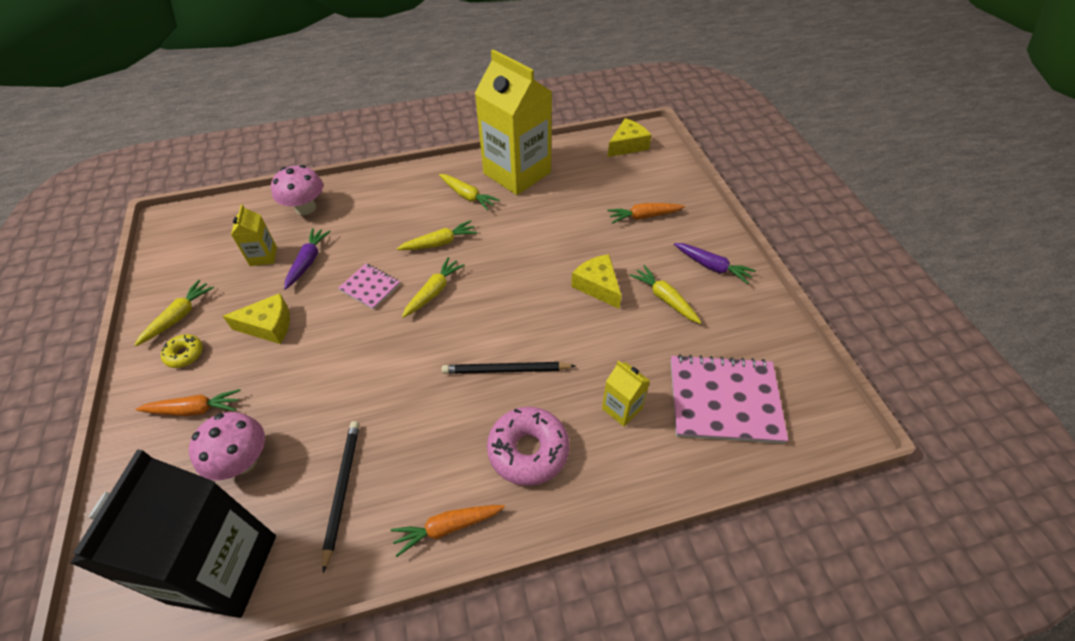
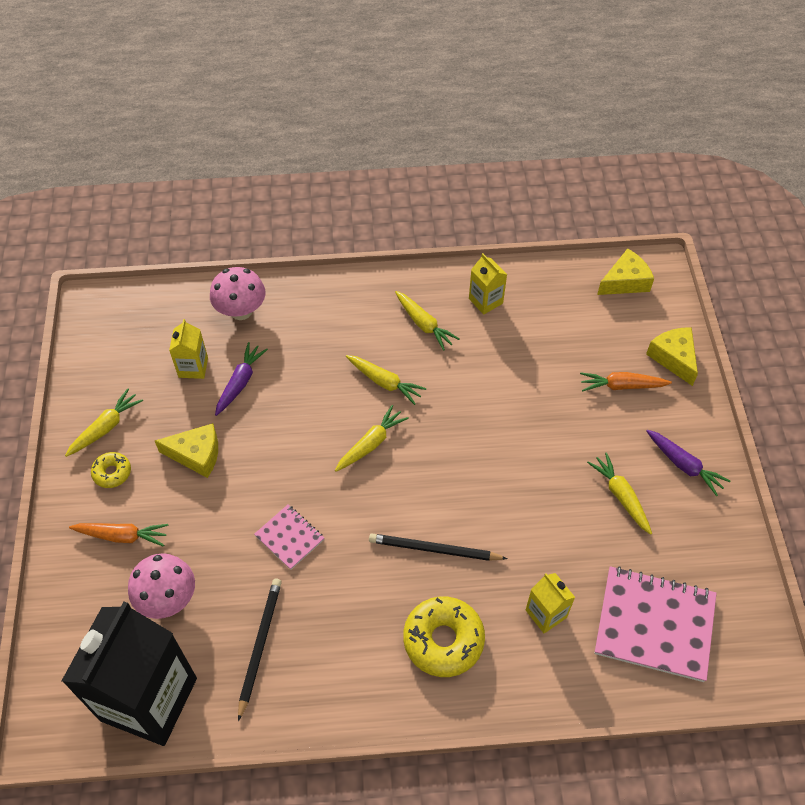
camera: 10 degrees right, 5 degrees up
pink notebook [338,263,400,310] -> pink notebook moved to [254,505,324,570]
orange carrot [391,505,505,557] -> none
yellow carrot [397,220,477,250] -> yellow carrot turned 45 degrees clockwise [346,355,426,405]
yellow carton [475,49,552,195] -> yellow carton [469,253,507,315], size x0.43
pink donut [487,407,569,486] -> yellow donut [403,596,485,677]
yellow cheese [571,254,622,309] -> yellow cheese moved to [646,327,698,386]

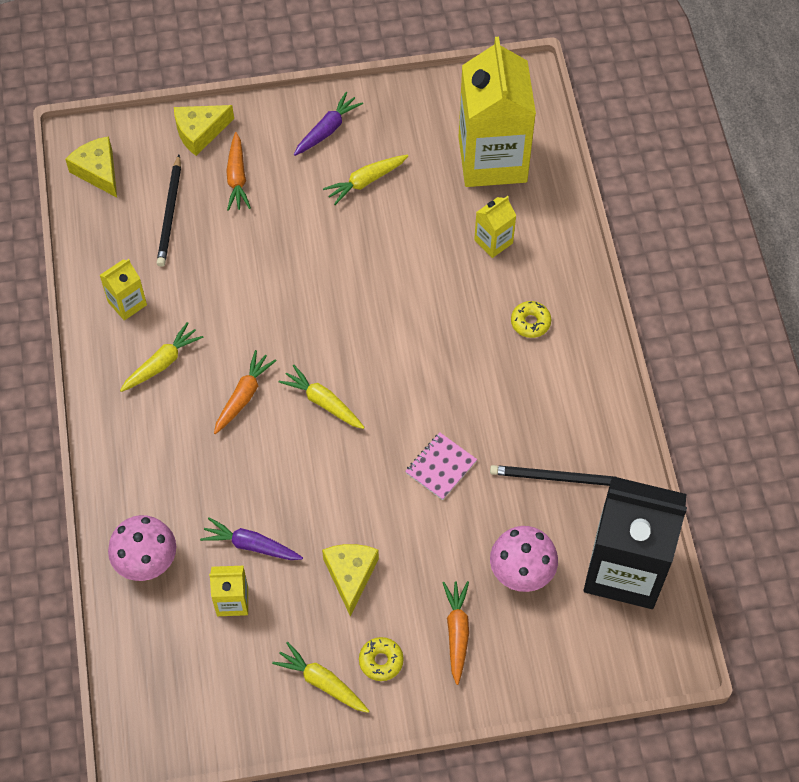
camera: 95 degrees left, 5 degrees up
yellow carrot [346,355,426,405] -> orange carrot [214,350,277,434]
black pencil [369,533,508,561] -> black pencil moved to [157,155,181,267]
yellow donut [403,596,485,677] -> yellow donut [511,301,551,338], size x0.53
pink notebook [594,566,717,682] -> yellow carton [459,37,536,187]

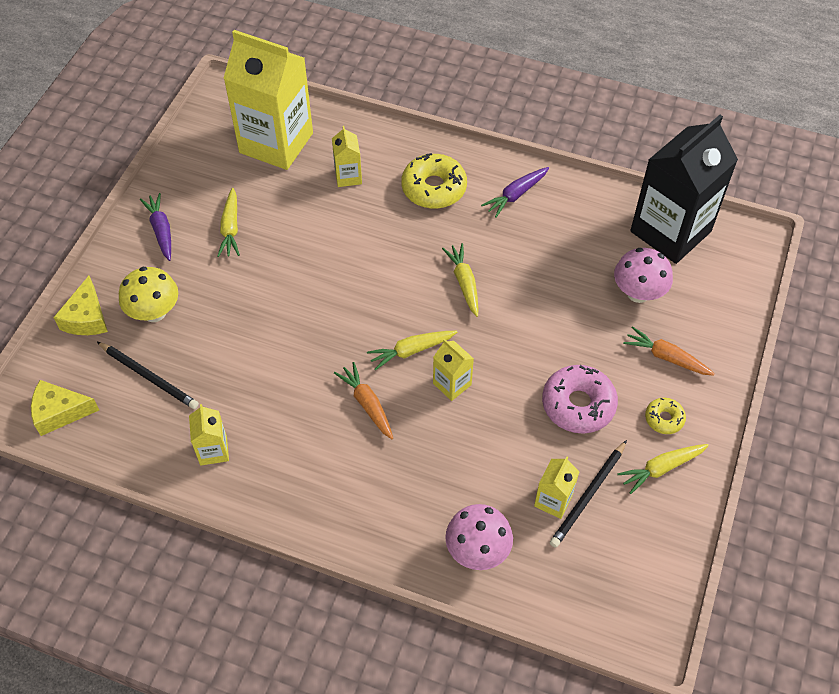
camera: 60 degrees left, 5 degrees down
yellow carrot [120,322,204,392] -> yellow carrot moved to [442,243,478,317]
purple carrot [200,517,303,560] -> purple carrot moved to [481,167,549,217]
orange carrot [226,132,251,211] -> yellow mushroom [119,267,178,322]
yellow cheese [322,544,379,616] -> pink donut [542,365,618,434]
pink notebook [405,433,477,500] -> none
black pencil [490,465,615,486] -> black pencil moved to [550,440,627,548]
yellow donut [511,301,551,338] -> yellow donut [401,153,467,209], size x1.88
none -> yellow carton [433,339,474,401]

